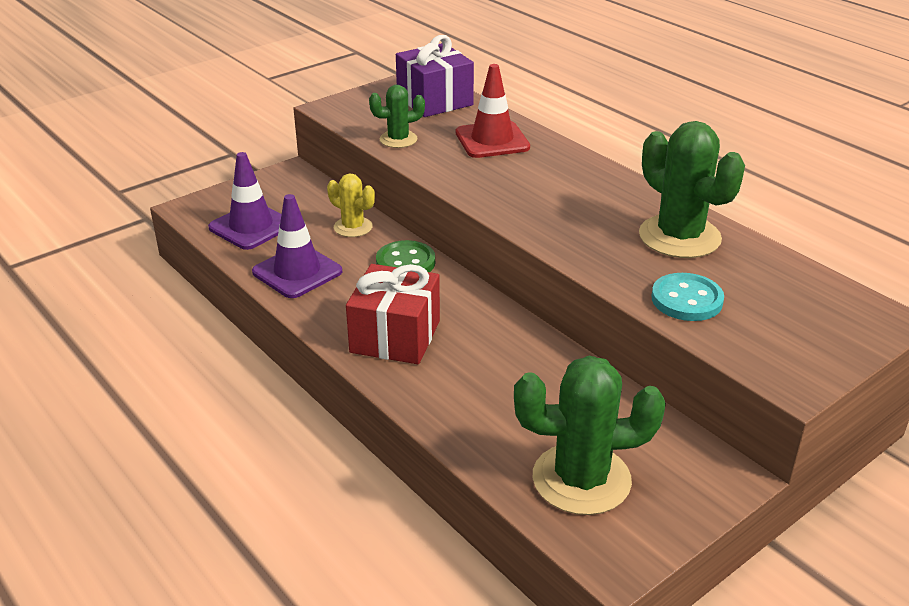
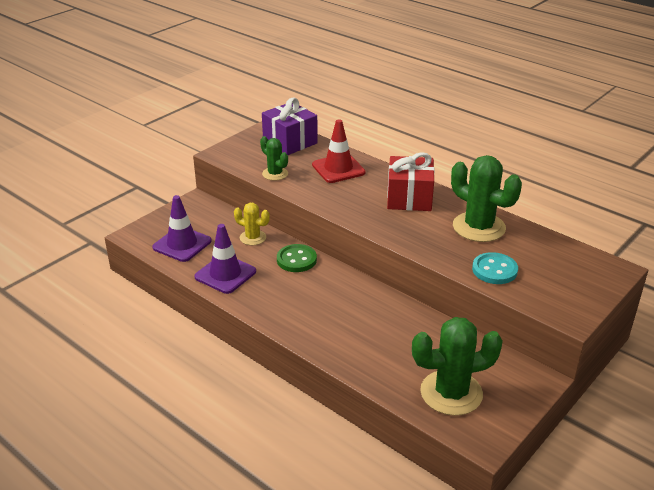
camera: 10 degrees left, 0 degrees up
red gift [346,264,440,364] -> red gift moved to [387,152,435,211]
green cactus [369,85,425,148] -> green cactus turned 75 degrees clockwise [260,136,288,181]

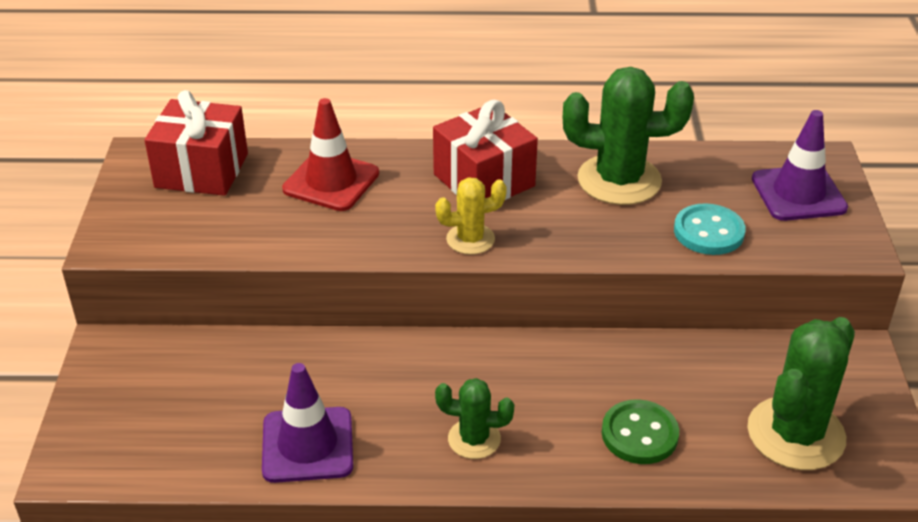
camera: 40 degrees left, 5 degrees up
purple traffic cone [152,195,212,262] -> purple traffic cone moved to [752,110,848,221]
yellow cactus [234,203,270,245] -> yellow cactus moved to [435,177,507,255]
green cactus [260,136,288,181] -> green cactus moved to [435,378,515,459]
purple gift [262,97,318,155] -> red gift [144,90,248,196]
green button [277,244,317,272] -> green button moved to [601,399,679,464]

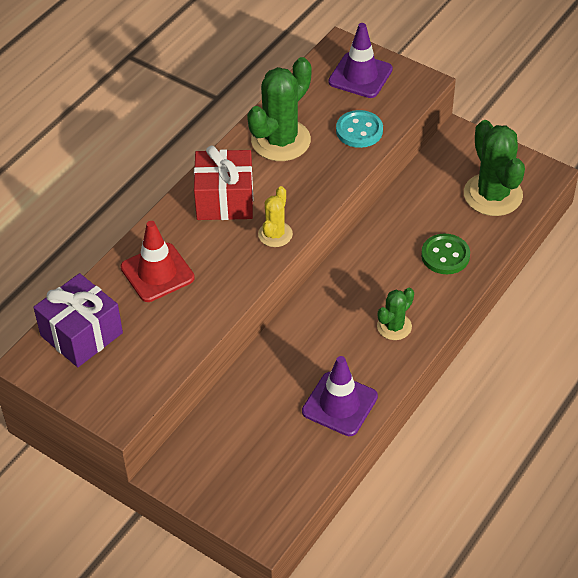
camera: 55 degrees left, 10 degrees up
red gift [144,90,248,196] -> purple gift [33,273,123,367]

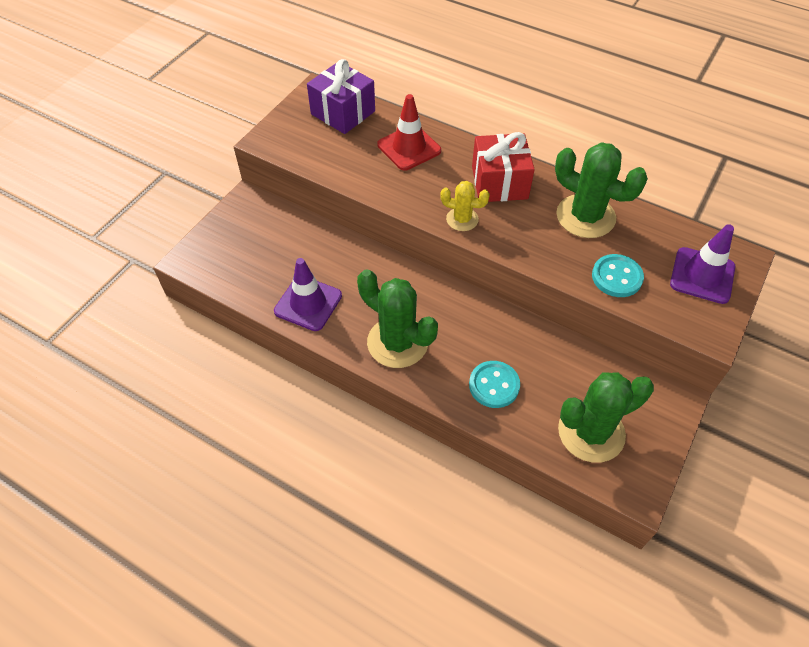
camera: 85 degrees right, 5 degrees up
green cactus [377,288,414,340] -> green cactus [357,269,438,368], size x1.83
green button [421,234,470,274] -> turquoise button [469,361,520,408]

